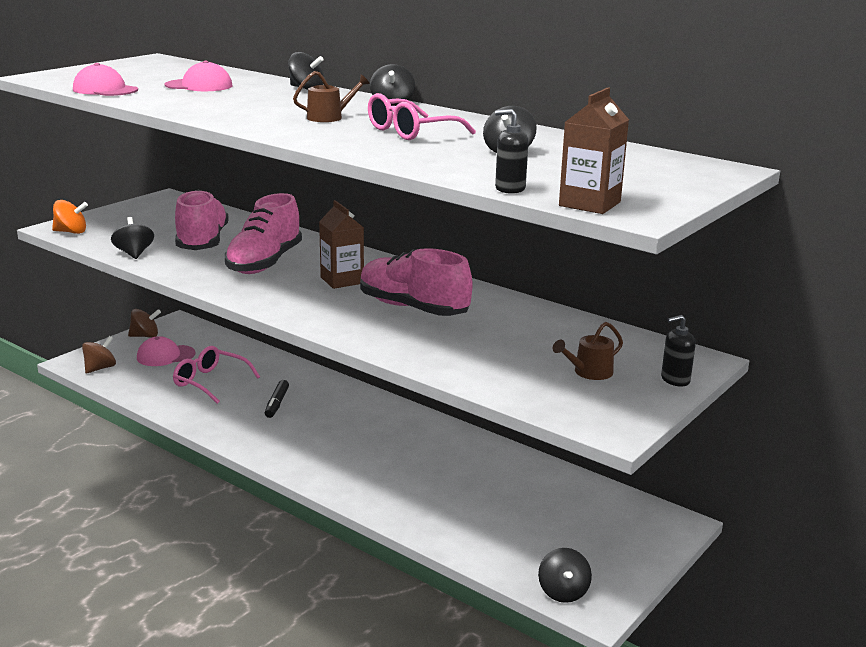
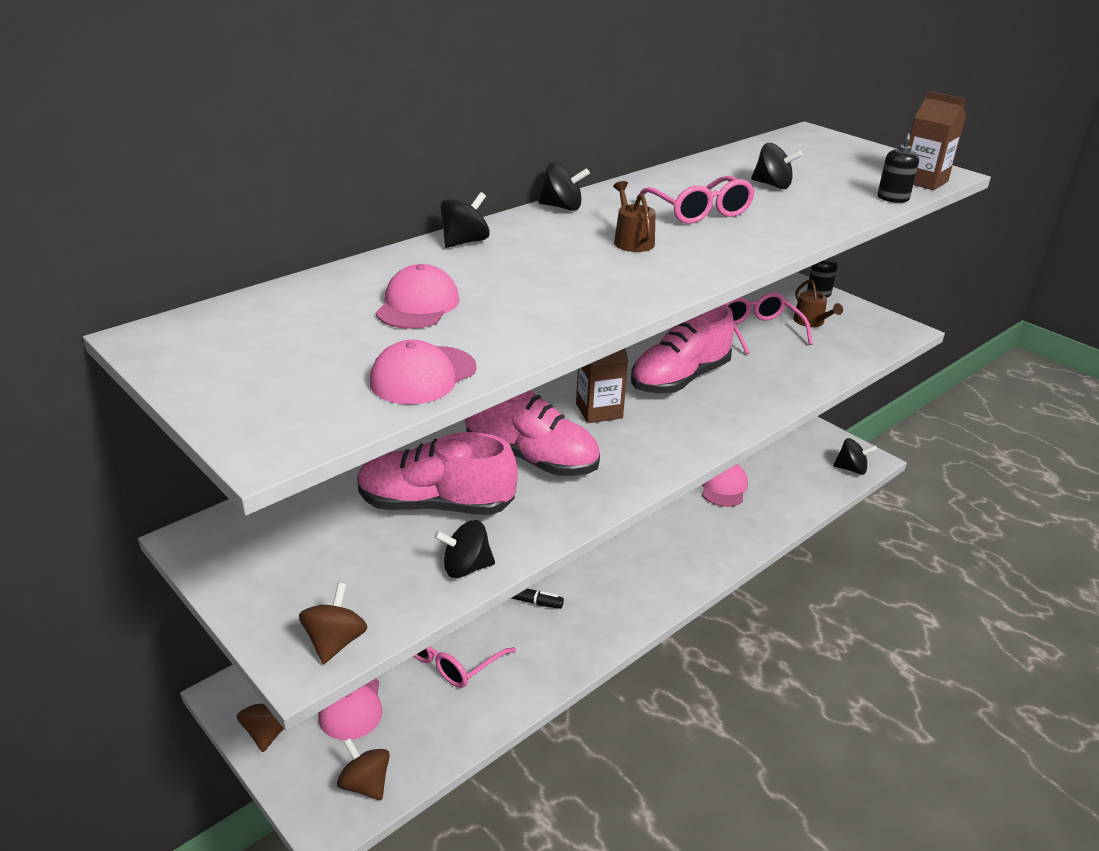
camera: 80 degrees left, 10 degrees up
orange spinning top [52,200,88,234] -> brown spinning top [299,583,368,664]
none -> pink cap [702,464,748,507]
none -> pink glasses [724,292,813,355]

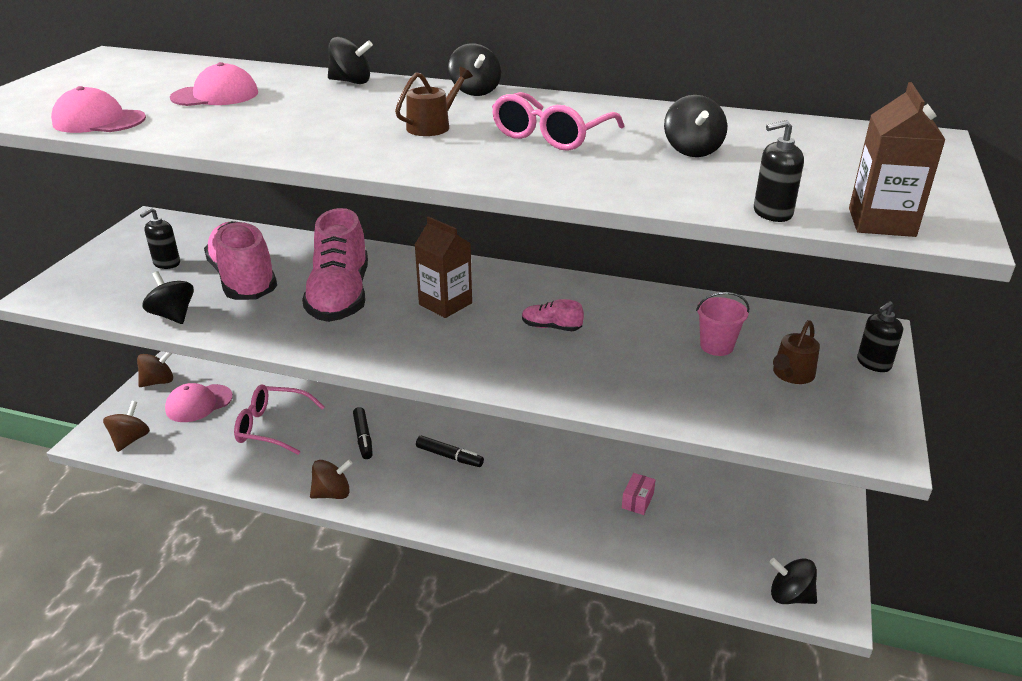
camera: 60 degrees right, 0 degrees up
brown spinning top [299,583,368,664] -> brown spinning top moved to [310,460,353,499]
pink shoe [631,305,734,393] -> pink shoe [522,299,584,331], size x0.43
pink cap [702,464,748,507] -> pink box [622,473,656,515]
pink glasses [724,292,813,355] -> pink bucket [696,292,750,356]
black spinning top [833,438,877,475] -> black spinning top turned 135 degrees clockwise [769,558,817,604]
none -> black soap dispenser [140,208,180,269]
none -> black marker [416,436,484,467]

